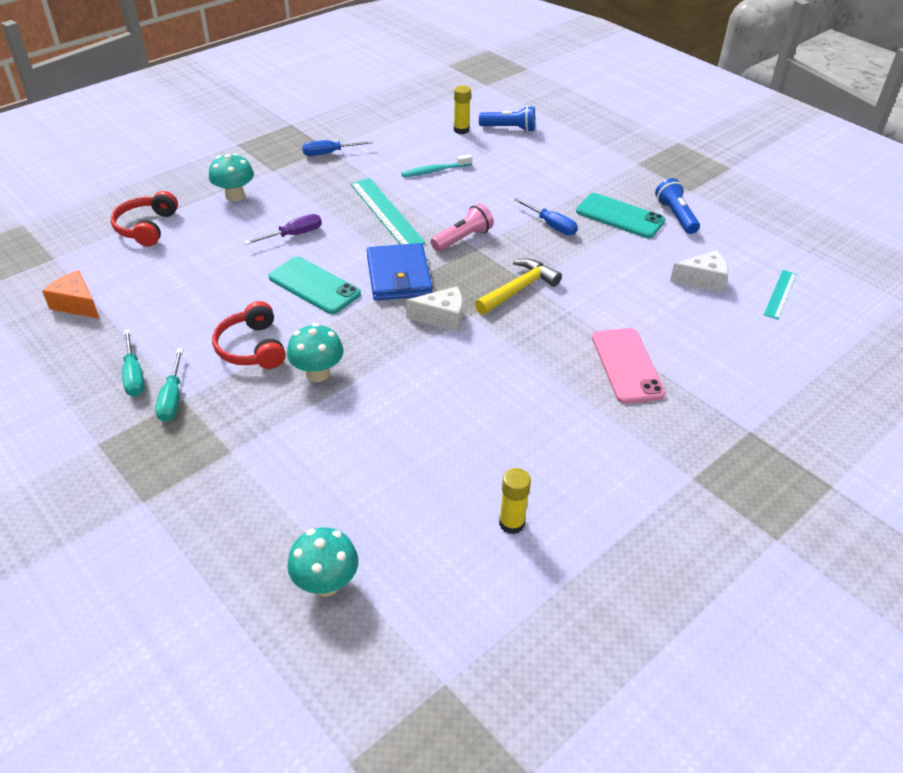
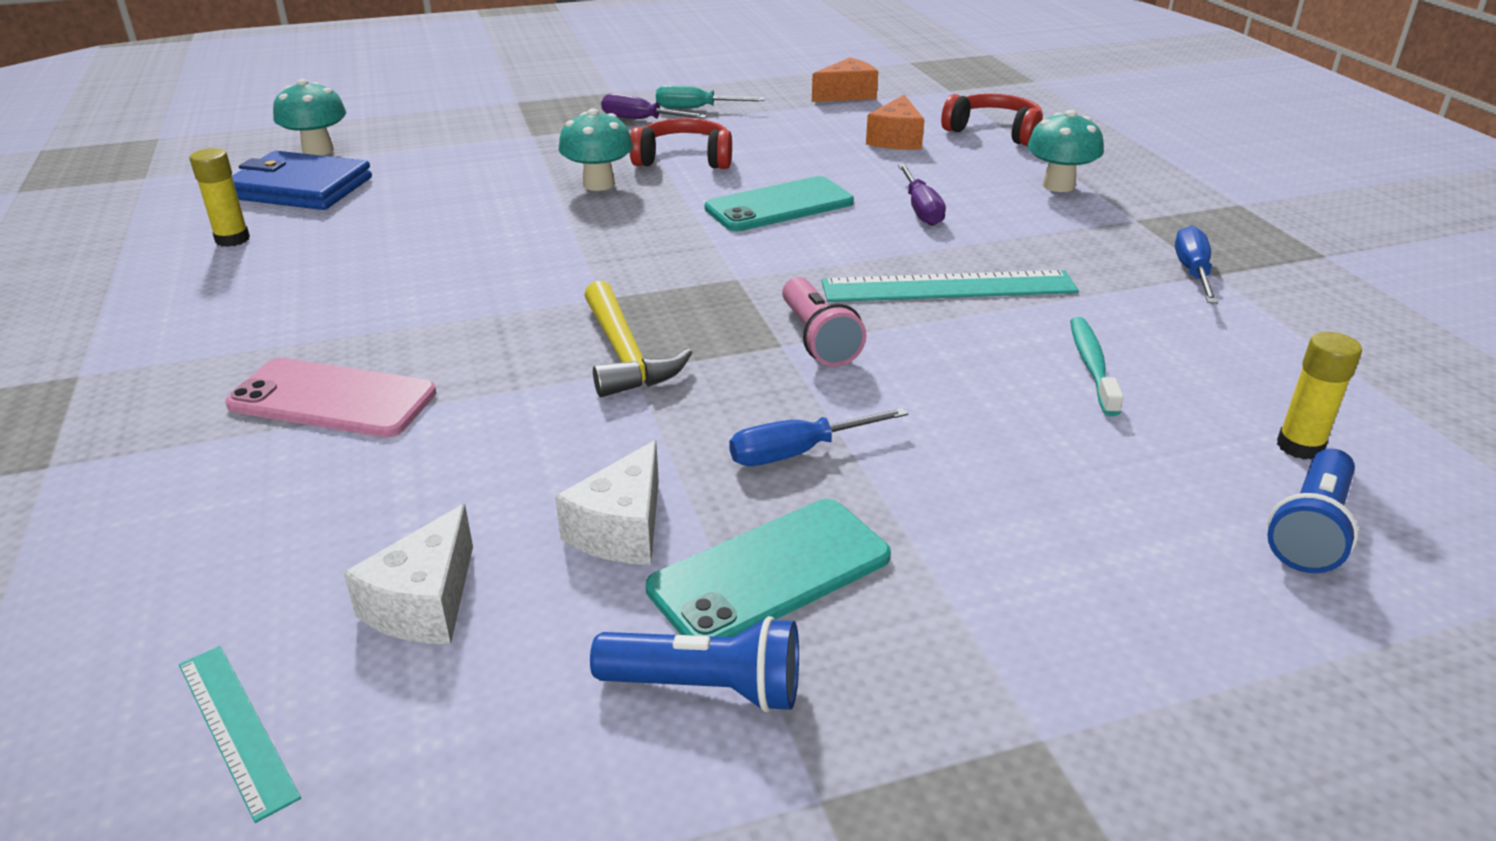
camera: 115 degrees right, 10 degrees down
turquoise screwdriver [155,349,183,422] -> purple screwdriver [601,93,707,119]
blue wallet [367,243,433,301] -> blue wallet moved to [232,151,372,210]
white cheese [406,286,462,332] -> white cheese moved to [555,440,659,565]
none -> orange cheese [866,95,925,150]

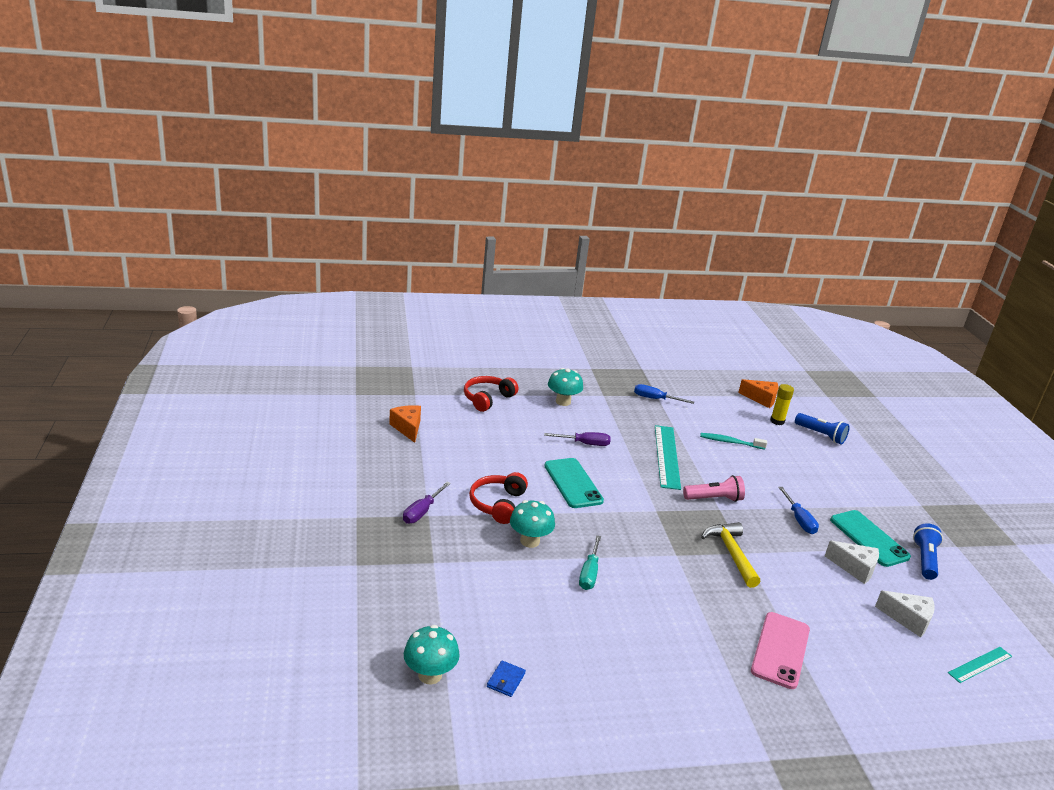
camera: 85 degrees left, 5 degrees down
yellow glue stick [190,148,250,247] -> none
blue wallet [232,151,372,210] -> blue wallet [487,660,526,697], size x0.42
yellow hammer [584,281,692,397] -> yellow hammer turned 90 degrees counterclockwise [701,522,761,588]
turquoise screwdriver [656,85,765,109] -> turquoise screwdriver moved to [579,535,601,590]
orange cheese [866,95,925,150] -> orange cheese moved to [738,379,778,408]

